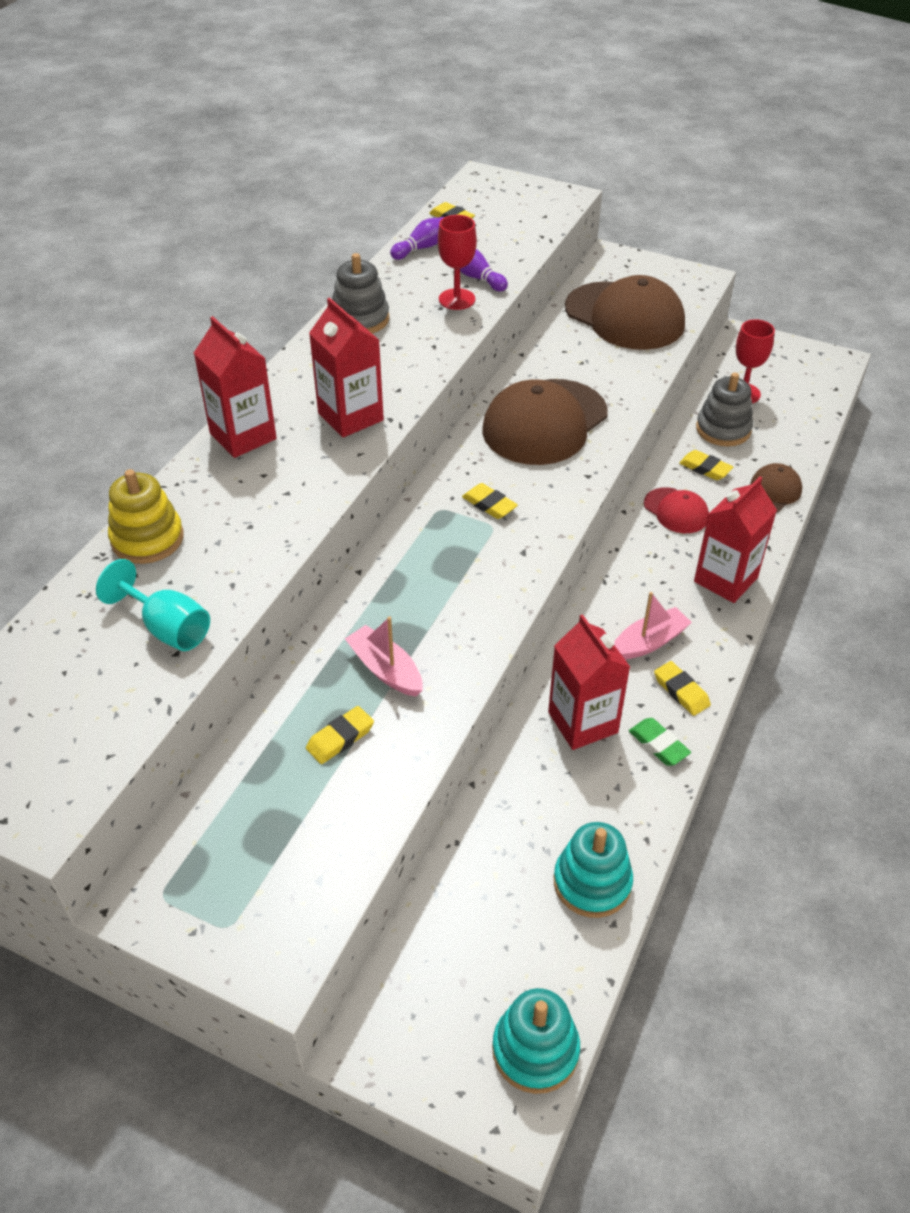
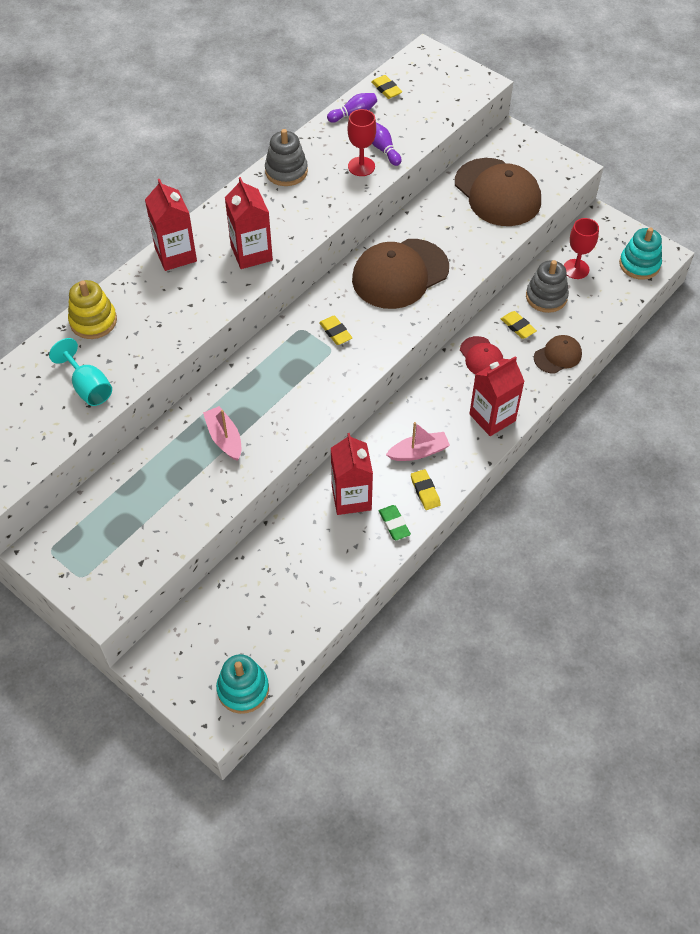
camera: 15 degrees right, 10 degrees up
yellow eraser [306,706,374,764] -> none
turquoise stacking toy [554,822,633,918] -> turquoise stacking toy moved to [619,227,662,280]

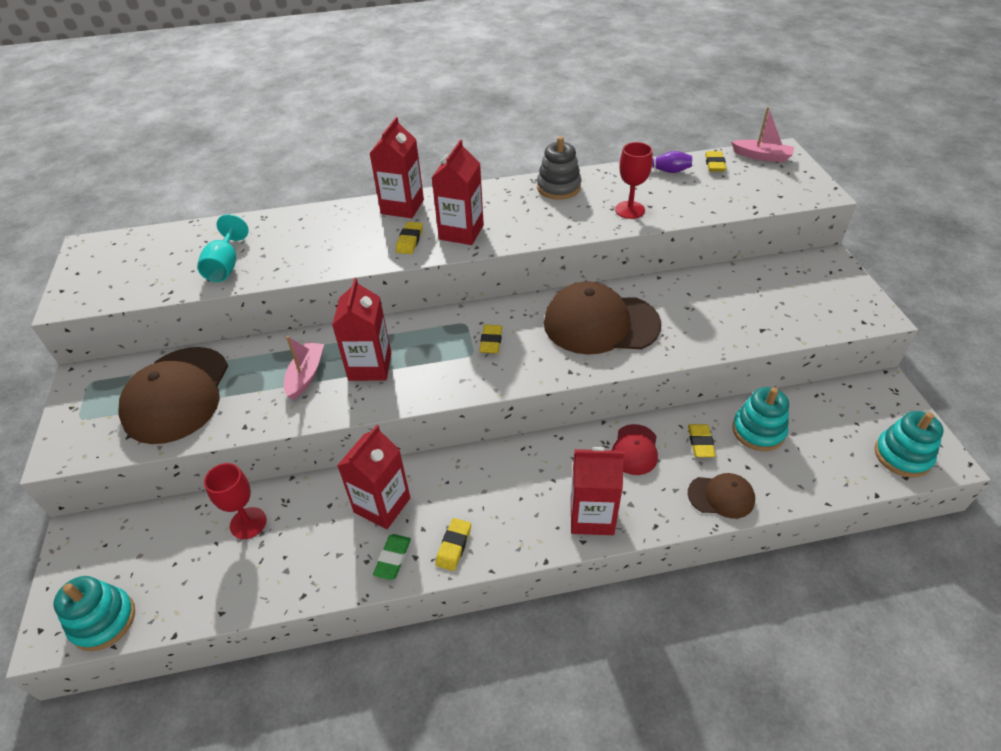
camera: 40 degrees right, 10 degrees down
yellow stacking toy [68,280,117,339] -> none
purple bowling pin [372,122,401,166] -> none
pink boat [386,422,450,461] -> pink boat moved to [731,107,794,162]
brown cap [455,158,541,226] -> brown cap moved to [118,347,228,444]
grey stacking toy [526,260,569,313] -> turquoise stacking toy [732,387,789,451]
red goblet [564,218,599,279] -> red goblet moved to [204,463,267,539]
none -> red carton [332,278,391,381]
none -> yellow eraser [396,222,423,254]

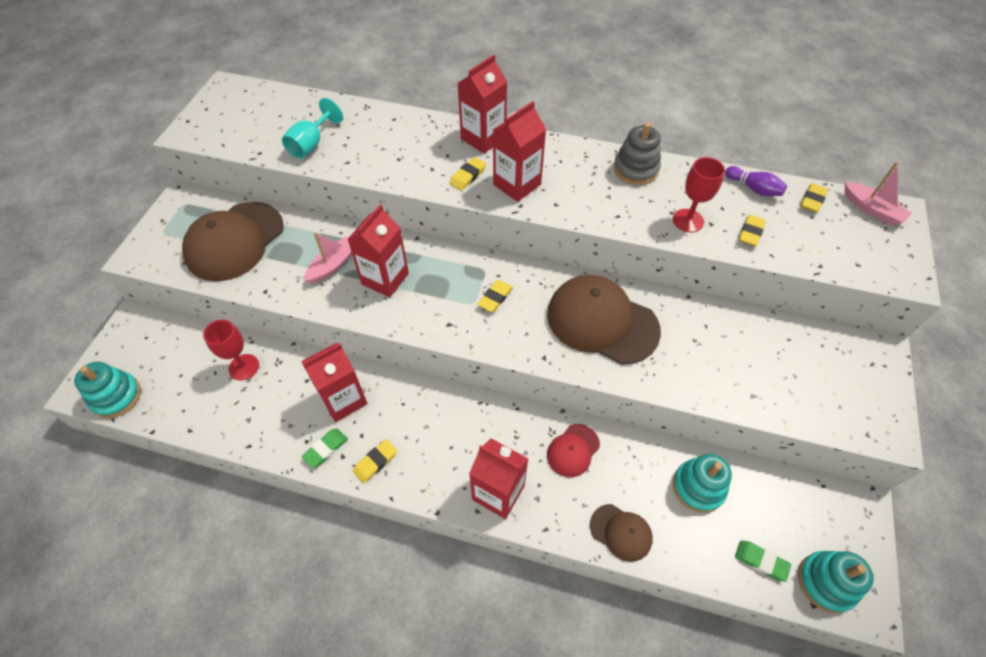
camera: 25 degrees right, 10 degrees up
yellow eraser [688,424,716,457] -> yellow eraser moved to [739,215,766,246]
none -> green eraser [735,540,791,582]

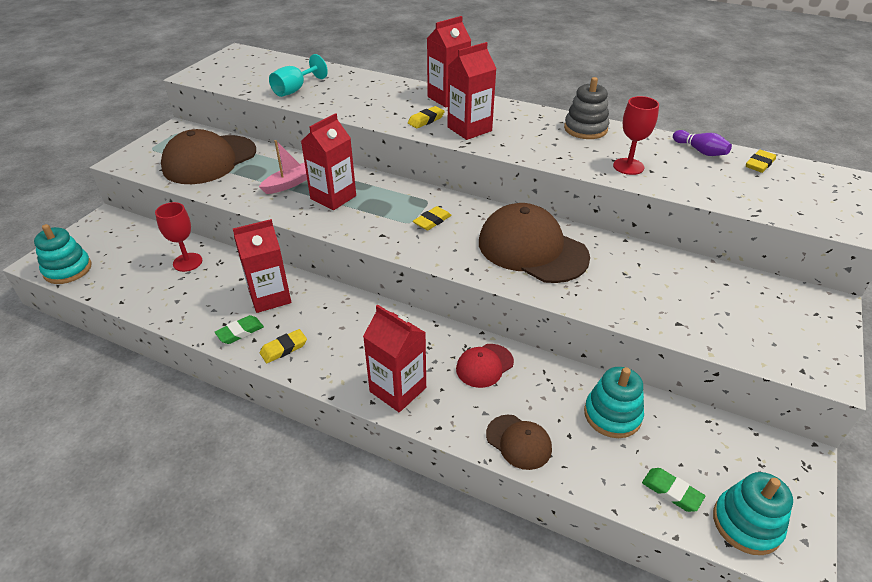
camera: 10 degrees right, 15 degrees down
yellow eraser [739,215,766,246] -> none
pink boat [845,162,912,226] -> none

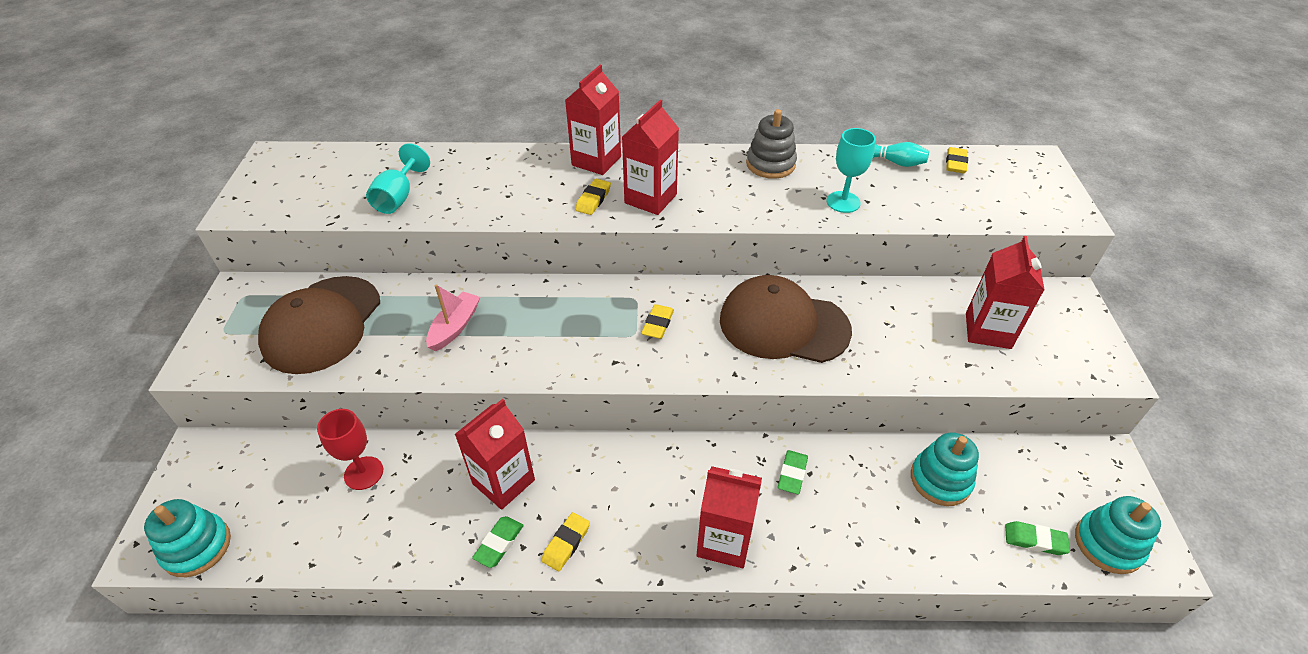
camera: 25 degrees left, 5 degrees up
red carton [301,113,356,210] -> red carton moved to [966,236,1045,349]
red cap [456,344,514,388] -> green eraser [778,450,808,494]
brown cap [486,415,552,470] -> none
red goblet [613,96,659,175] -> turquoise goblet [827,128,876,213]
purple bowling pin [673,130,732,156] -> turquoise bowling pin [873,142,929,167]

